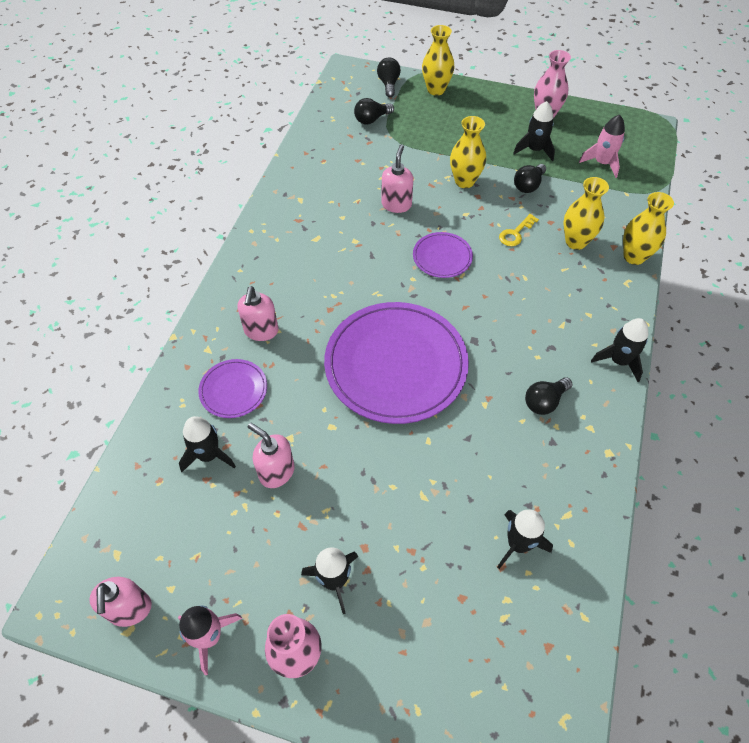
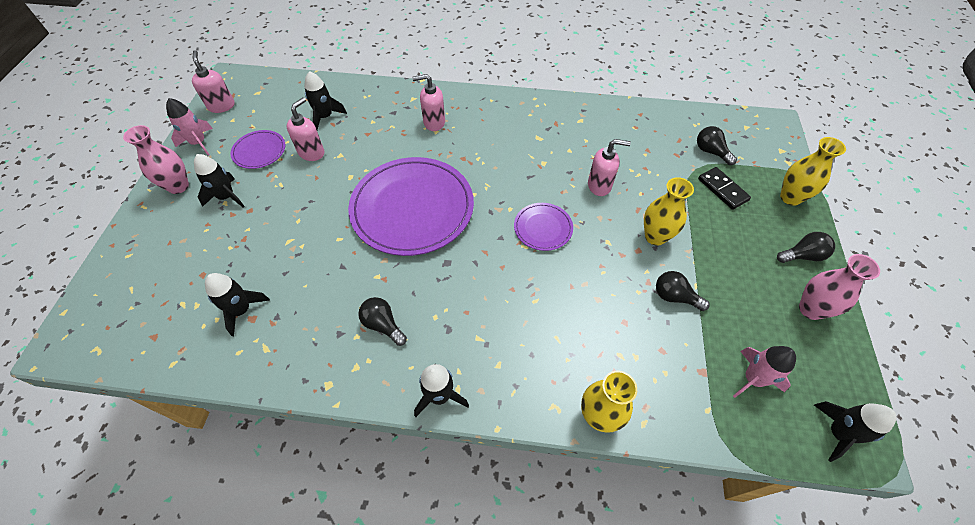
camera: 80 degrees right, 0 degrees up
pink soap dispenser [89,577,152,627] -> pink soap dispenser turned 90 degrees clockwise [192,50,234,113]
purple plate [198,359,267,418] -> purple plate moved to [231,130,285,169]
black light bulb [377,57,401,97] -> black light bulb moved to [777,232,835,263]
yellow key [499,214,539,246] -> none
black rocket [513,101,555,162] -> black rocket moved to [814,401,896,462]
yellow vase [564,177,609,250] -> none
none -> black domino [698,167,751,210]

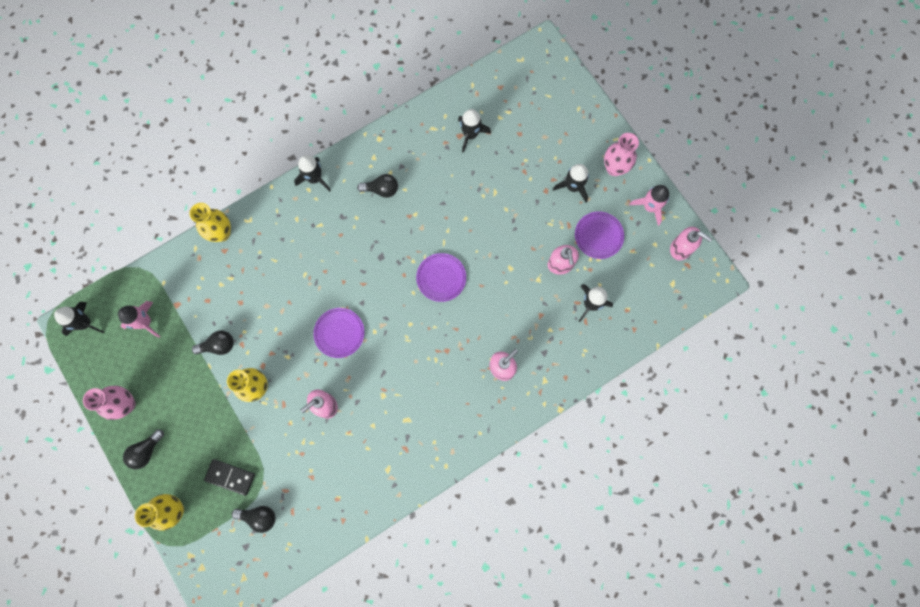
camera: 140 degrees right, 20 degrees up
purple plate [348,157,474,256] -> purple plate [416,253,466,302], size x0.47

